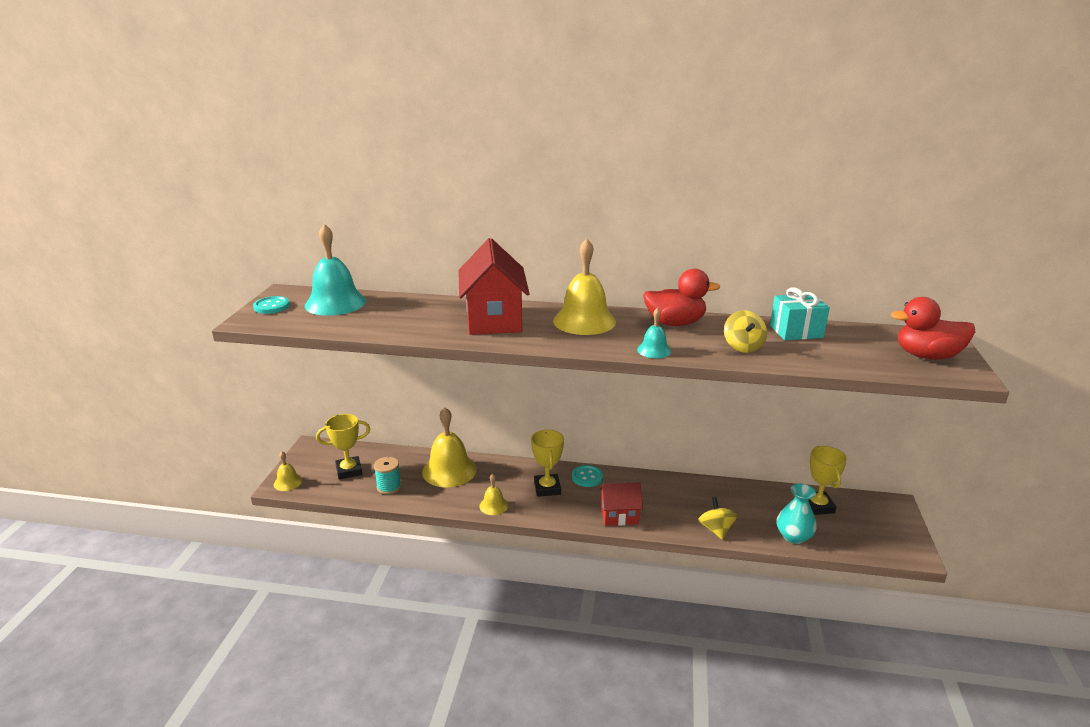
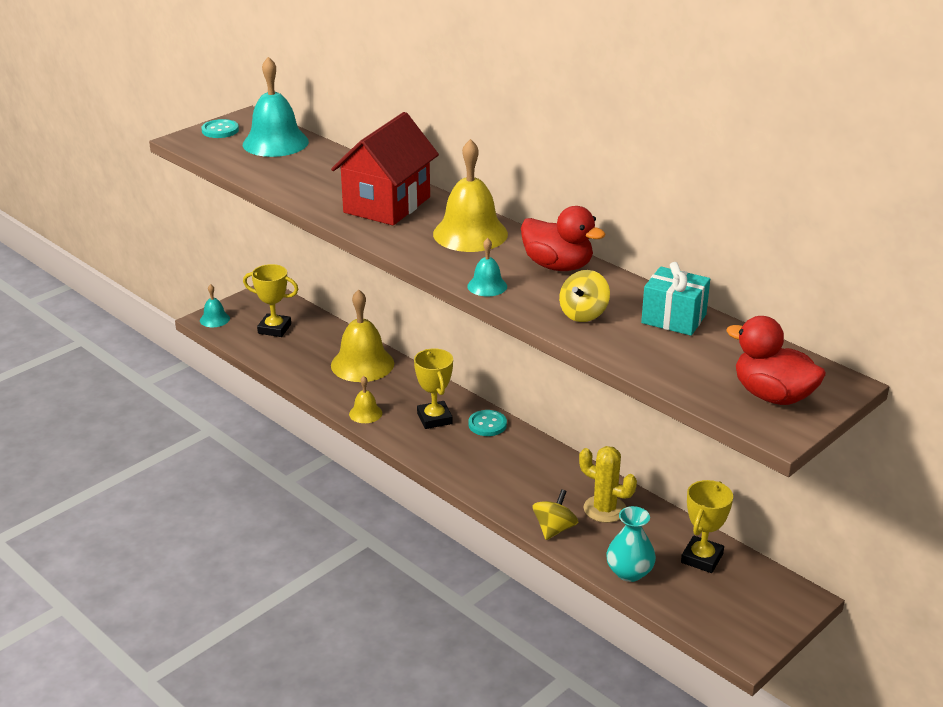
camera: 35 degrees right, 5 degrees up
yellow bell [274,452,303,491] -> turquoise bell [200,284,230,327]
turquoise spool [374,457,401,494] -> none
yellow trophy [531,430,564,497] -> yellow trophy turned 45 degrees counterclockwise [414,348,453,429]
red house [599,483,643,526] -> none
none -> yellow cactus [579,446,637,523]

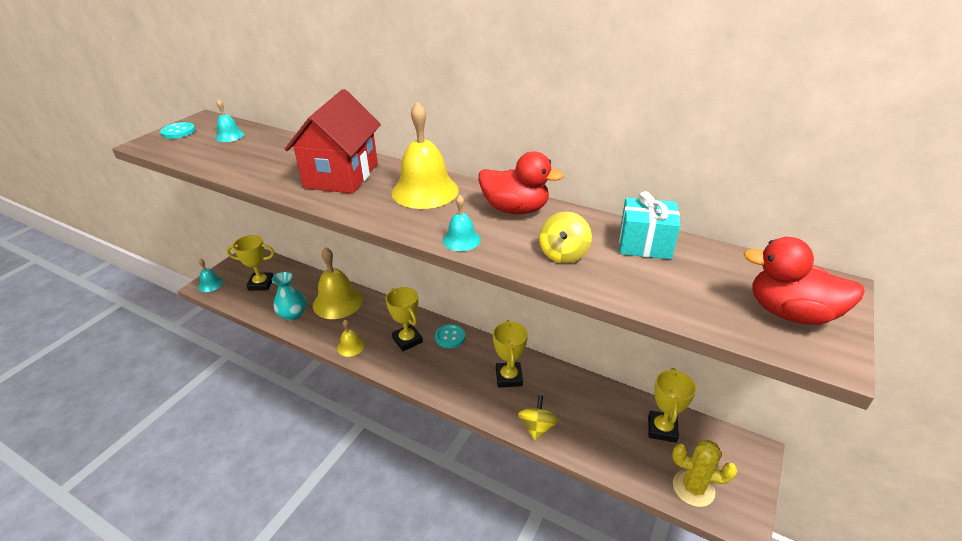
camera: 15 degrees left, 5 degrees up
turquoise bell [243,57,309,157] -> turquoise bell [215,99,245,142], size x0.50
yellow cactus [579,446,637,523] -> yellow cactus moved to [672,440,737,507]
turquoise vase [606,506,656,582] -> turquoise vase moved to [272,272,307,321]
none -> yellow trophy [493,320,528,388]

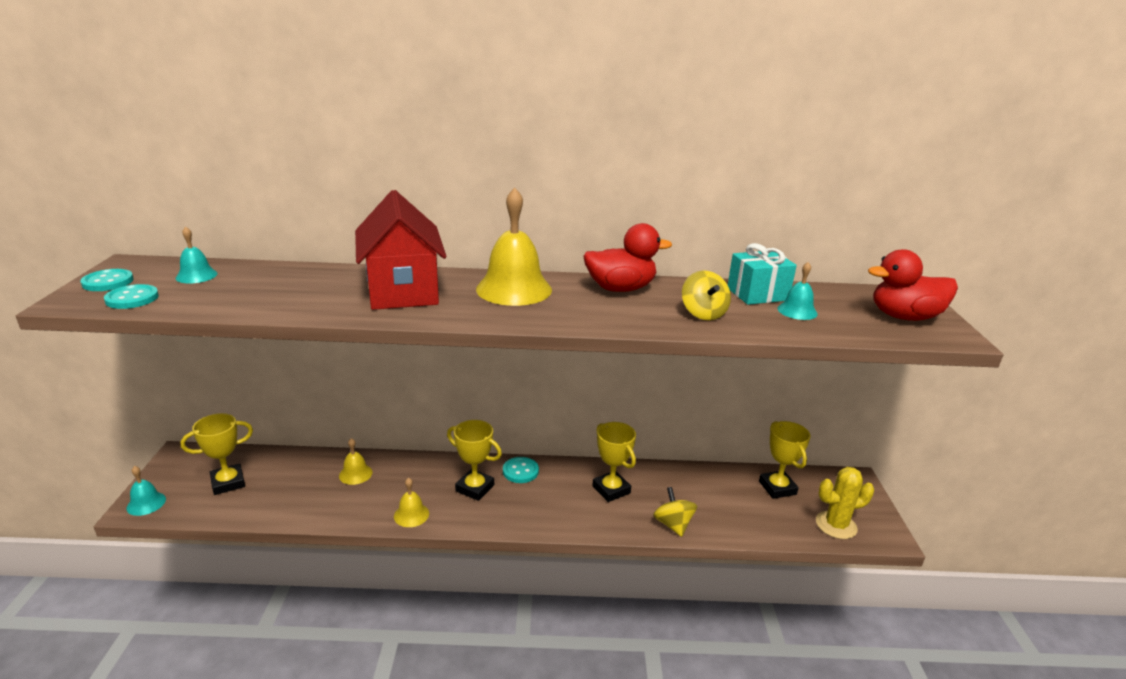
camera: 30 degrees left, 10 degrees down
turquoise vase [272,272,307,321] -> none
yellow bell [313,247,363,319] -> yellow bell [339,438,372,485], size x0.50
turquoise bell [443,195,481,251] -> turquoise bell moved to [777,262,818,320]
none -> turquoise button [104,284,159,309]

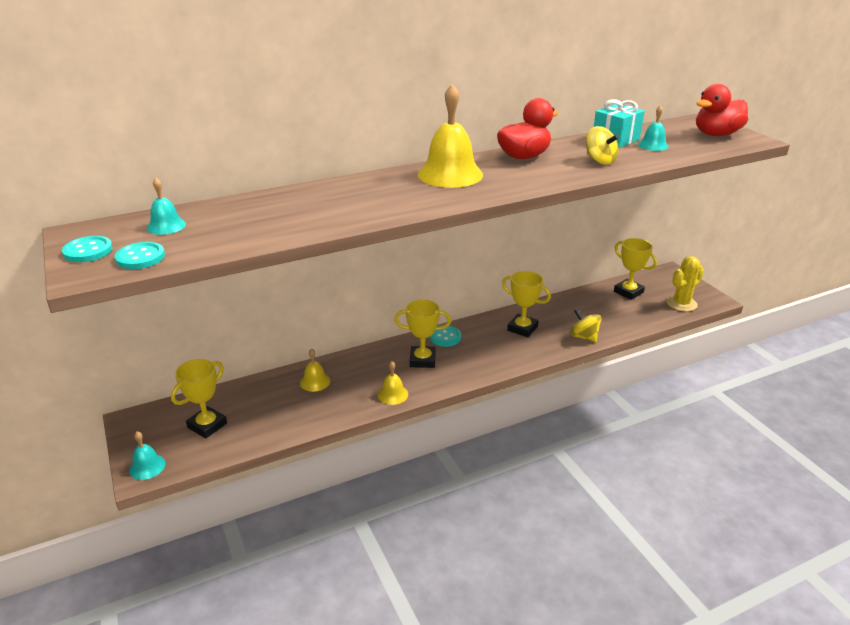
camera: 25 degrees left, 5 degrees up
red house [355,190,446,310] -> none

